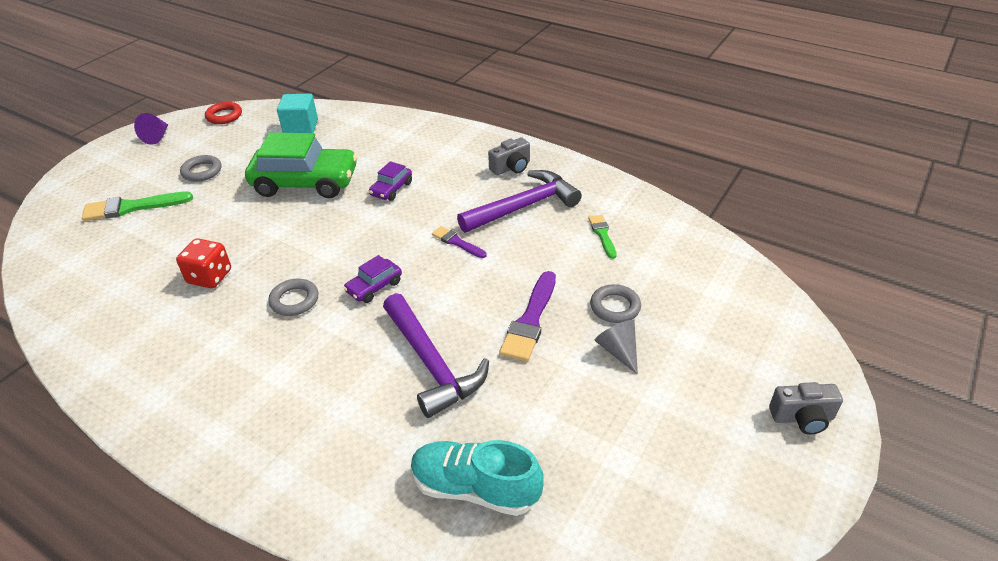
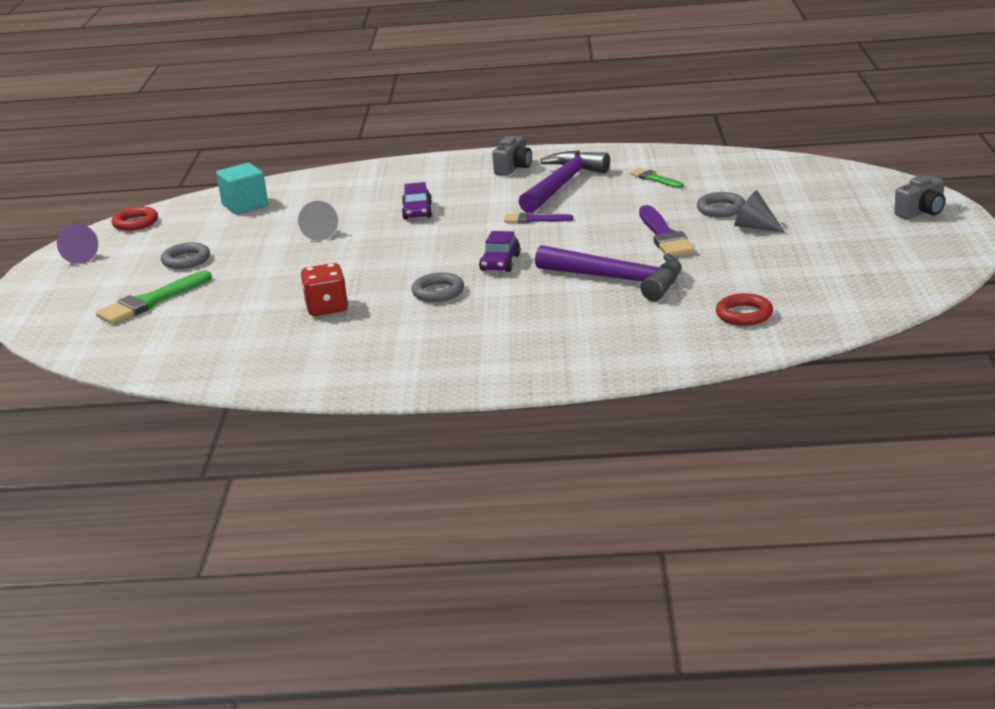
camera: 30 degrees left, 15 degrees down
green car [245,132,357,198] -> grey cone [298,201,338,241]
turquoise shoe [411,440,544,516] -> red ring [716,293,773,326]

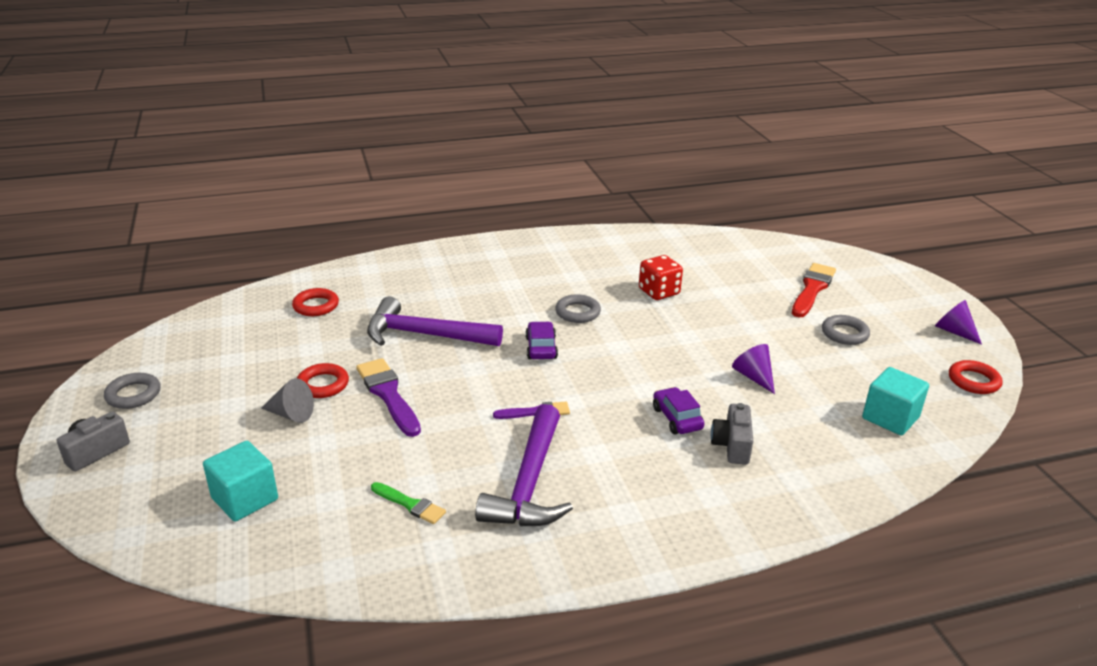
camera: 160 degrees right, 5 degrees up
green brush [96,271,212,324] -> red brush [792,263,836,318]
grey cone [298,201,338,241] -> purple cone [732,344,775,394]
grey camera [492,136,532,176] -> grey camera moved to [711,403,753,465]
grey ring [697,192,745,217] -> grey ring moved to [104,373,160,409]
none -> turquoise cube [203,441,278,522]
none -> red ring [297,363,349,398]

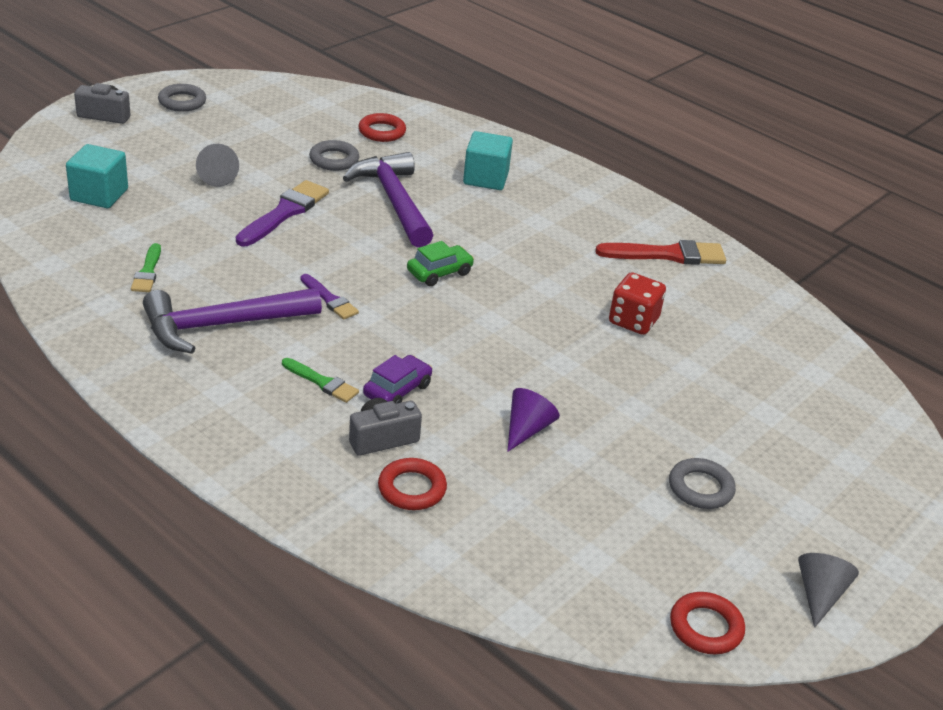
camera: 55 degrees right, 5 degrees up
red ring [297,363,349,398] -> red ring moved to [378,458,447,510]
purple car [526,321,558,359] -> green car [407,241,474,286]
grey ring [555,294,601,323] -> grey ring moved to [309,140,359,171]
red brush [792,263,836,318] -> red brush moved to [595,240,726,265]
turquoise cube [862,367,929,436] -> turquoise cube moved to [463,131,513,190]
purple cone [935,300,982,345] -> grey cone [798,553,859,628]
none -> green brush [282,358,359,403]

